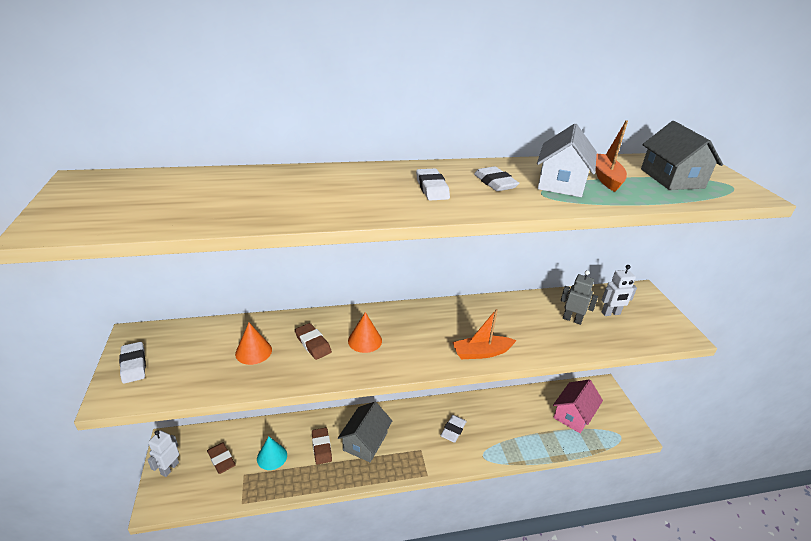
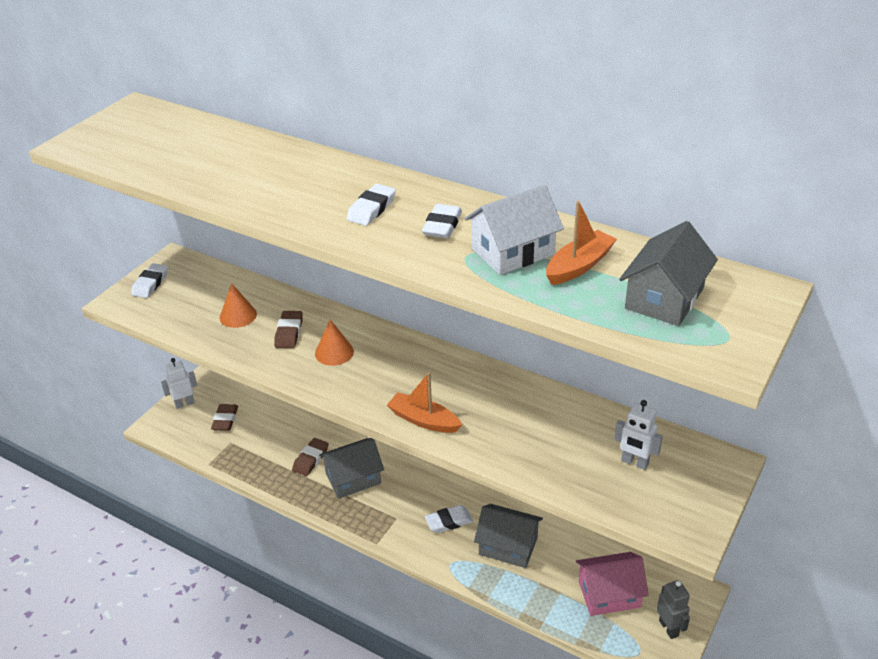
camera: 45 degrees right, 5 degrees up
turquoise cone [257,437,287,470] -> none
grey robot [561,270,598,325] -> grey robot moved to [657,580,690,639]
none -> grey house [474,504,543,568]

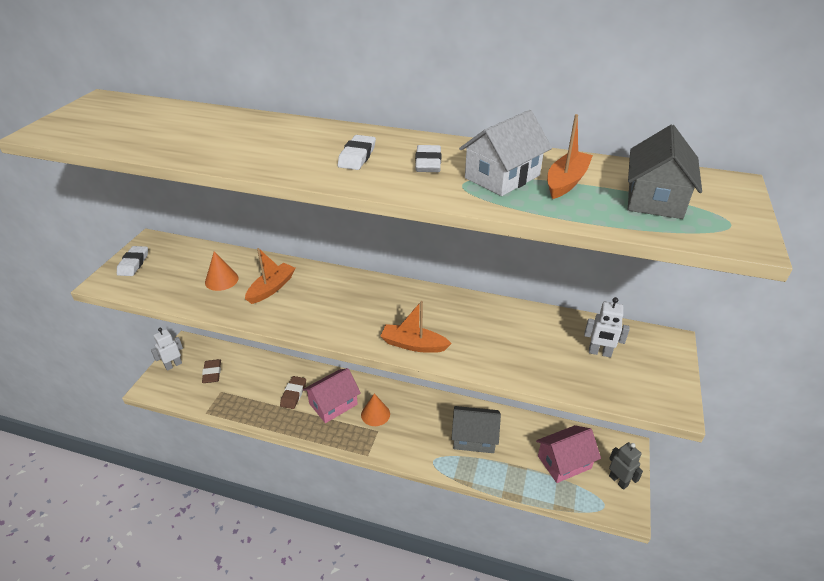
camera: 15 degrees left, 0 degrees up
brown eraser [274,311,303,348] -> orange boat [245,248,296,304]
orange cone [315,320,354,366] -> orange cone moved to [361,393,390,426]
grey house [319,438,384,499] -> pink house [303,368,361,423]
white eraser [425,505,473,533] -> none

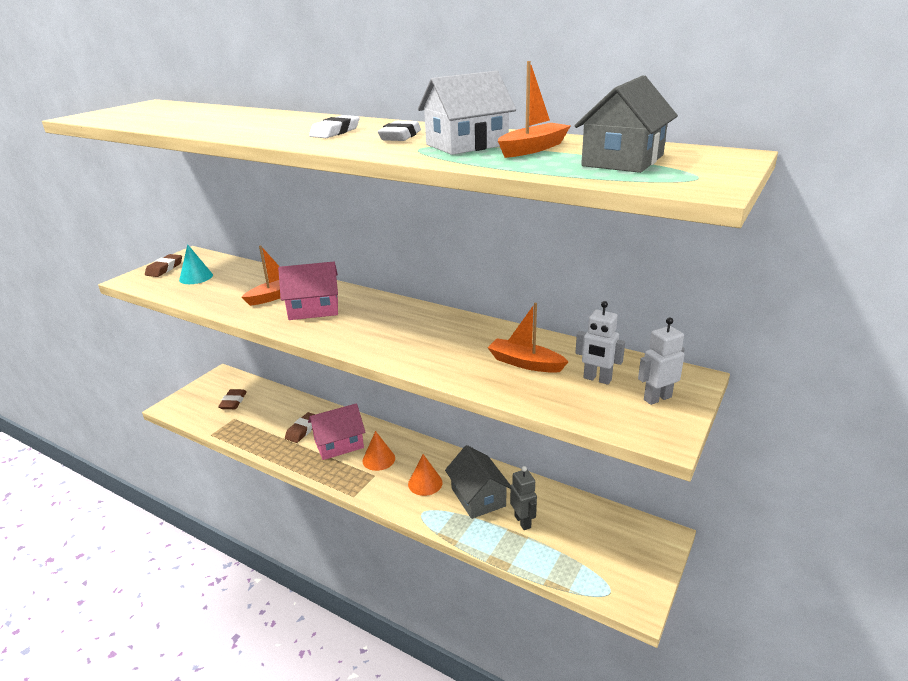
camera: 15 degrees right, 10 degrees down
white eraser [117,246,148,276] -> brown eraser [145,254,182,277]
white robot [151,328,183,371] -> white robot moved to [638,317,685,405]
orange cone [205,252,239,291] -> orange cone moved to [408,454,443,496]
orange boat [380,301,452,353] -> orange boat moved to [488,303,569,373]
grey house [451,406,501,453] -> grey house turned 45 degrees clockwise [445,445,511,519]
pink house [536,425,601,483] -> pink house moved to [278,262,338,320]
grey robot [609,442,643,490] -> grey robot moved to [510,466,537,530]
none -> turquoise cone [179,244,213,284]

